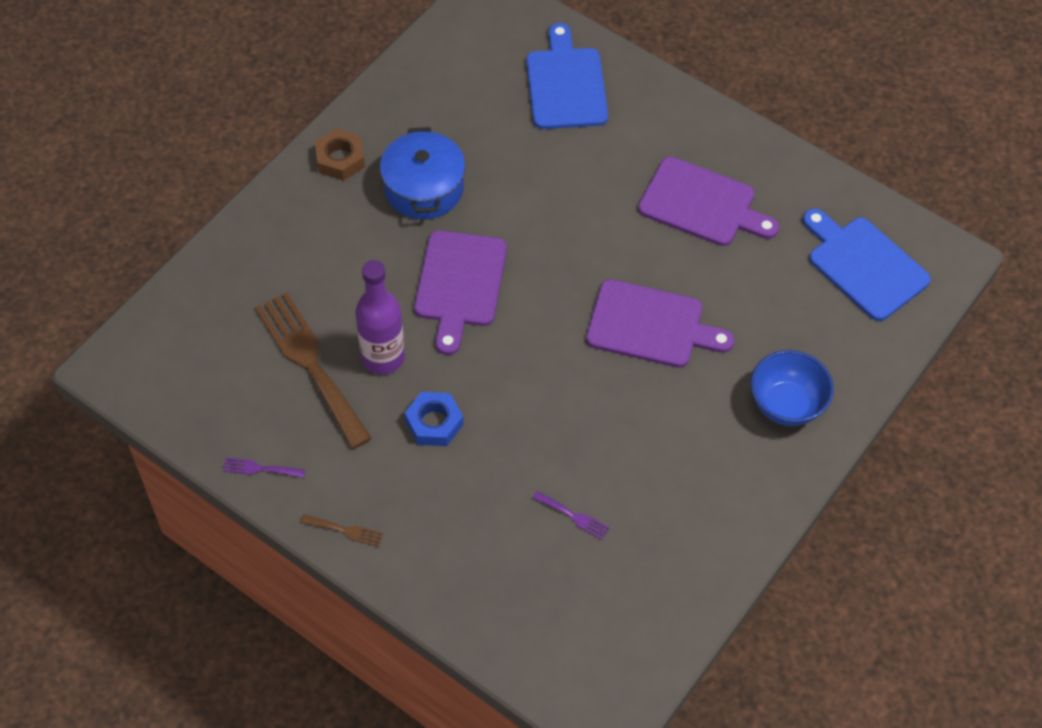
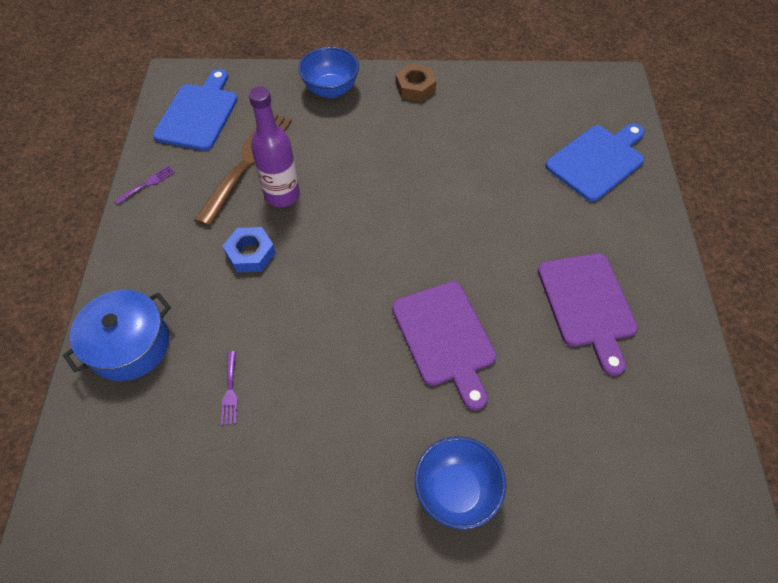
camera: 55 degrees right, 0 degrees up
purple fork [223,457,305,478] -> purple fork turned 75 degrees clockwise [115,166,175,204]
brown fork [300,514,383,547] -> none
blue pot [380,127,465,219] -> blue pot moved to [63,290,171,381]
purple cutting board [414,230,507,355] -> none
blue cutting board [803,208,931,321] -> blue cutting board moved to [153,69,238,151]
none -> blue bowl [298,47,359,98]

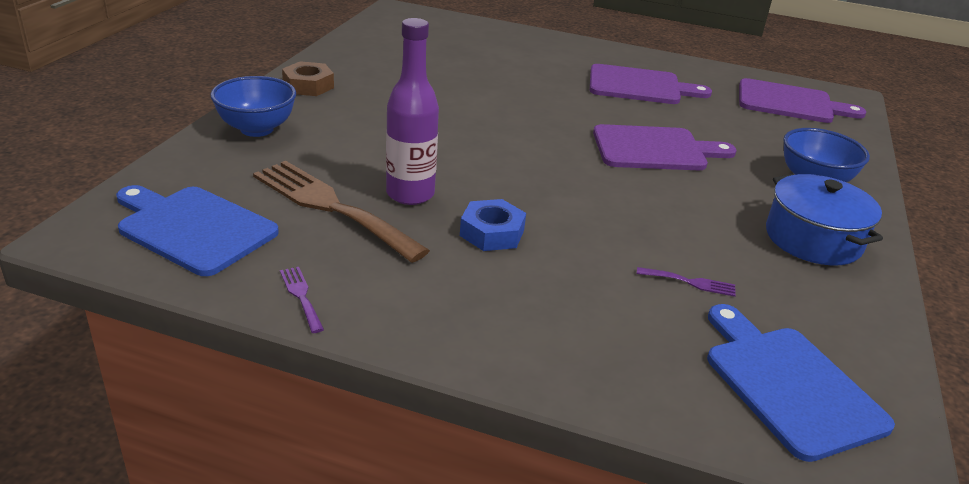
camera: 75 degrees left, 25 degrees down
blue pot [63,290,171,381] -> blue pot moved to [766,174,883,265]
blue cutting board [545,123,645,202] -> blue cutting board moved to [707,304,895,462]
none -> purple cutting board [739,78,866,123]

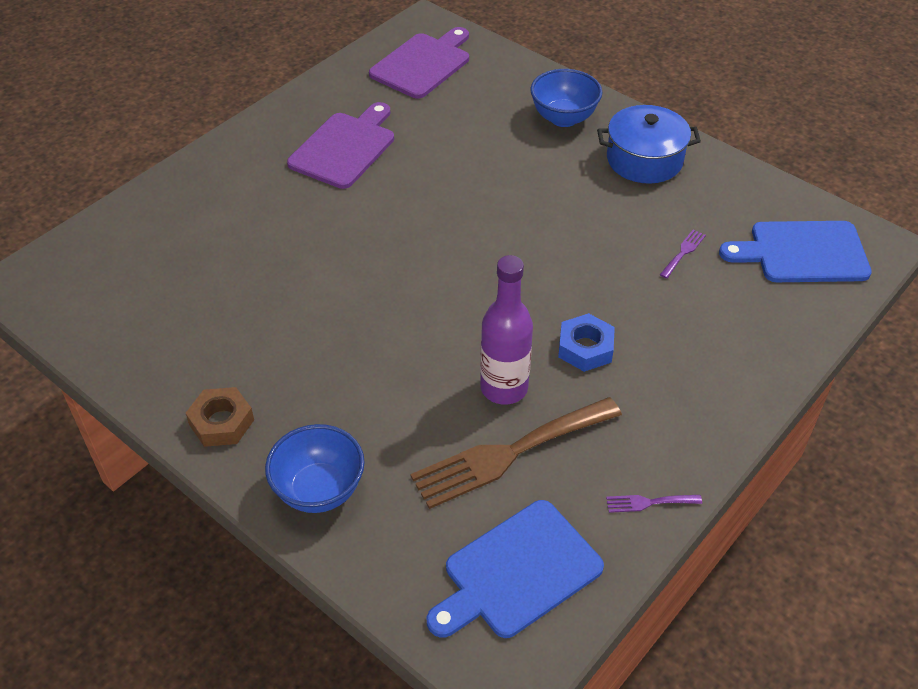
camera: 65 degrees left, 15 degrees up
purple cutting board [593,124,737,170] -> none

